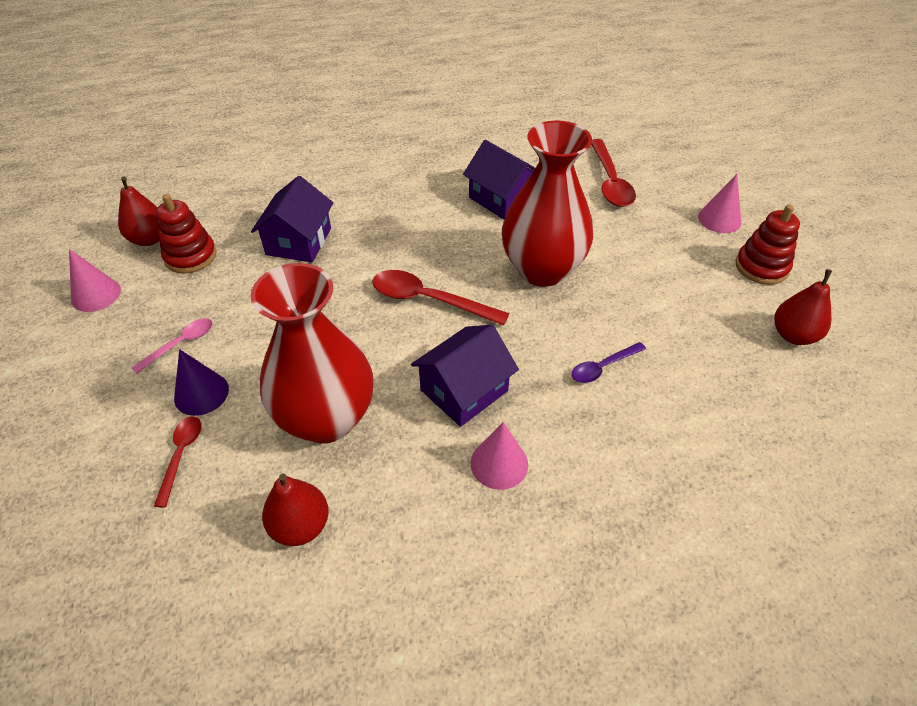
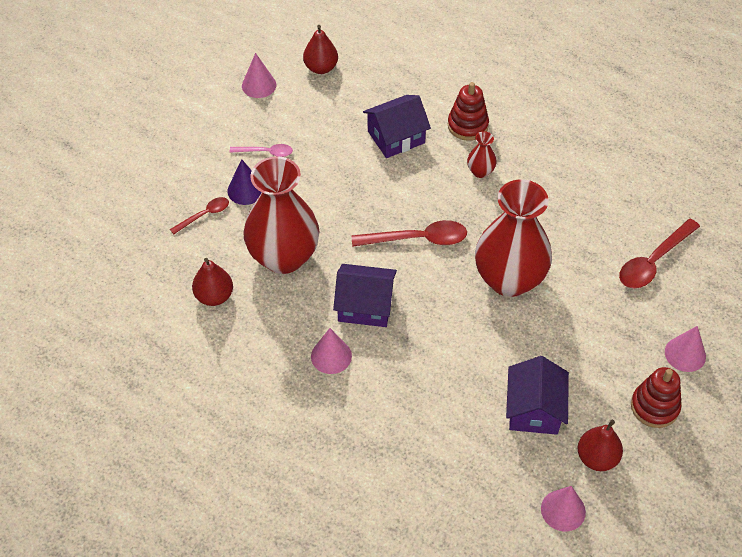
camera: 50 degrees right, 5 degrees up
red stacking toy [156,194,217,274] -> red stacking toy moved to [448,82,489,141]
red spoon [372,270,509,325] -> red spoon turned 105 degrees clockwise [352,220,467,247]
purple house [463,140,535,220] -> purple house moved to [506,356,569,435]
purple spoon [571,342,646,383] -> none
none -> red vase [467,131,497,178]
none -> pink cone [541,486,586,531]

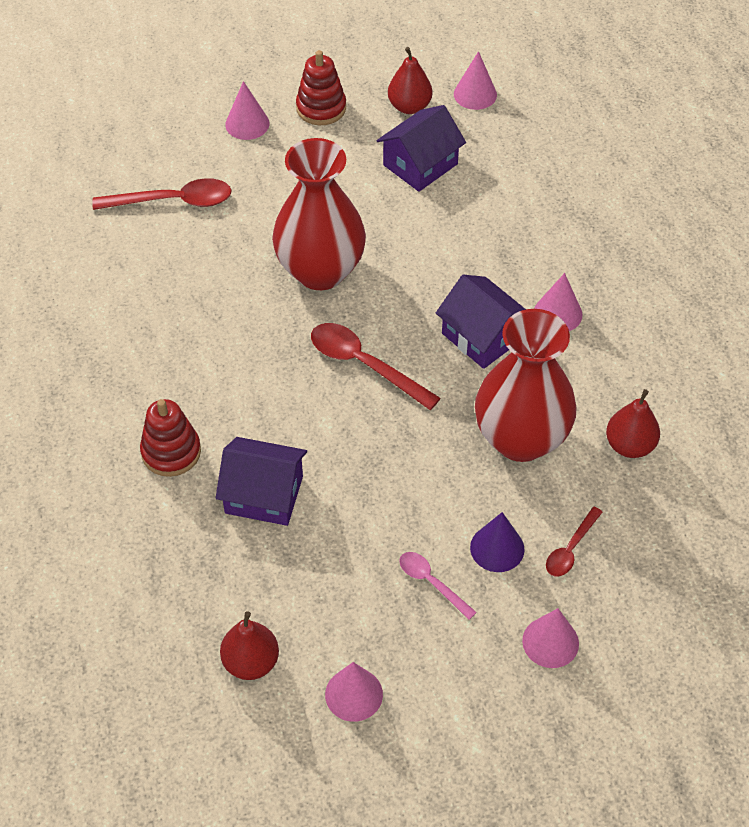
camera: 140 degrees left, 0 degrees up
red spoon [170,197,229,234] -> red spoon turned 60 degrees counterclockwise [546,507,602,576]
red vase [467,131,497,178] -> none
none -> pink cone [522,608,579,668]

